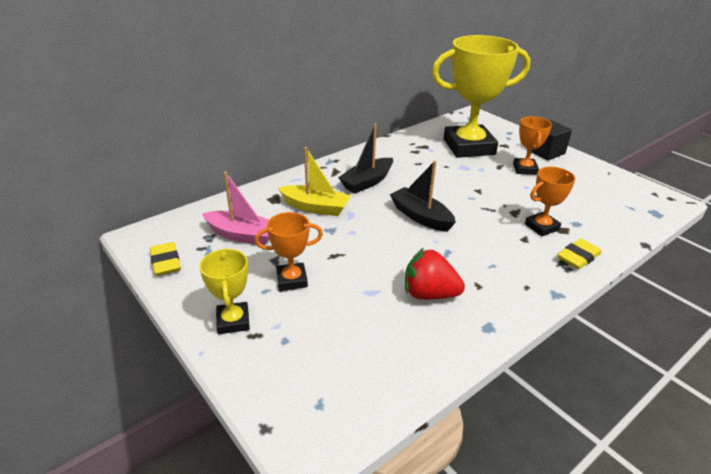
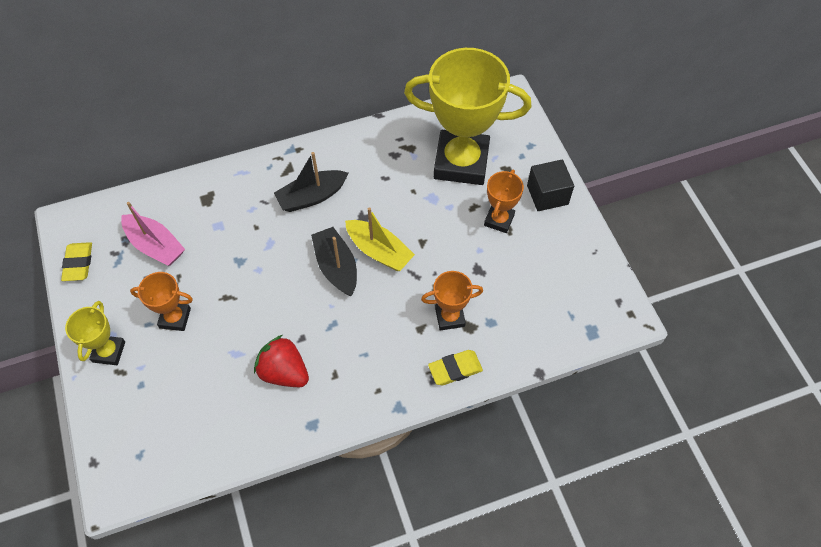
camera: 20 degrees right, 25 degrees up
yellow boat [278,147,351,216] -> yellow boat moved to [345,207,415,271]

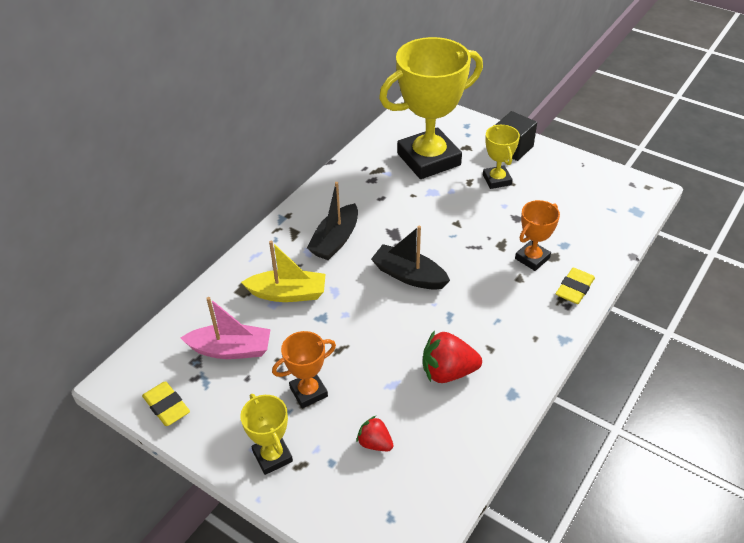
camera: 35 degrees left, 15 degrees down
yellow boat [345,207,415,271] -> yellow boat moved to [241,241,326,302]
orange trophy [484,170,524,233] -> yellow trophy [483,125,520,189]
none -> red strawberry [356,416,393,451]

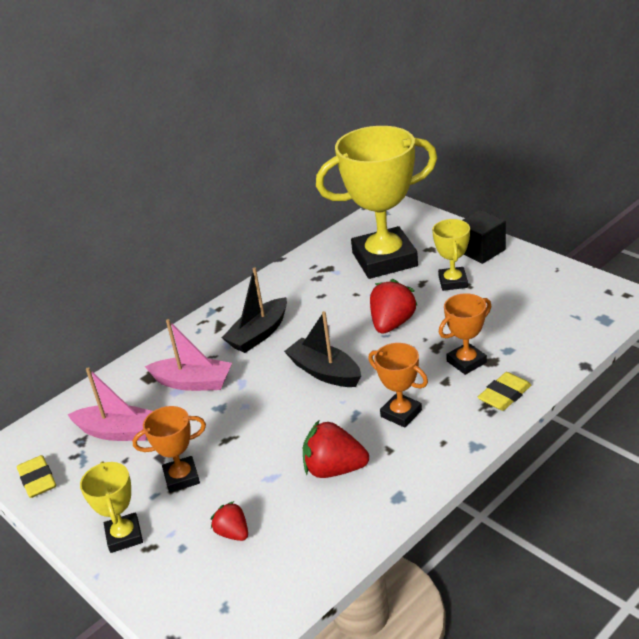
camera: 15 degrees right, 10 degrees down
yellow boat [241,241,326,302] -> pink boat [144,319,232,391]
none -> orange trophy [368,343,428,428]
none -> red strawberry [370,279,418,334]

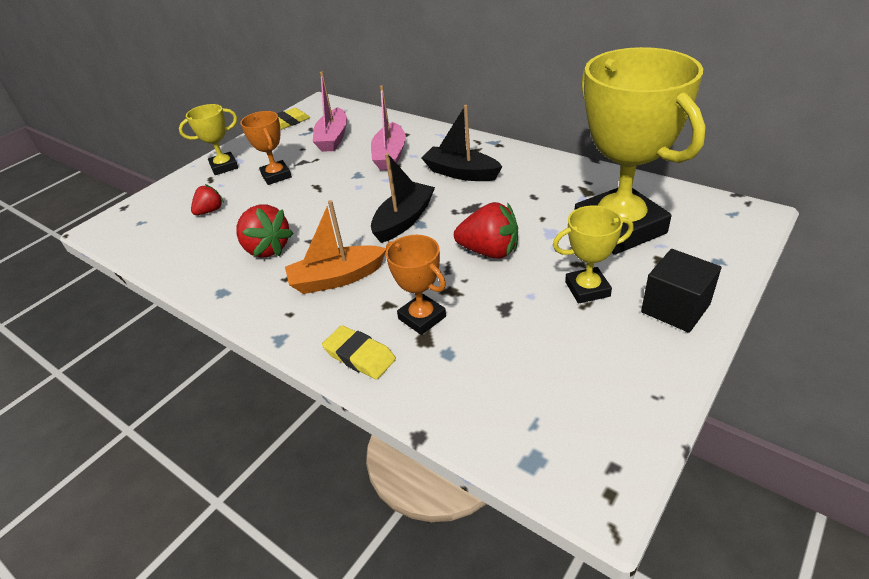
camera: 80 degrees right, 5 degrees up
red strawberry [303,420,369,478] -> red strawberry turned 135 degrees clockwise [236,205,294,258]
orange trophy [368,343,428,428] -> orange boat [285,200,386,294]

